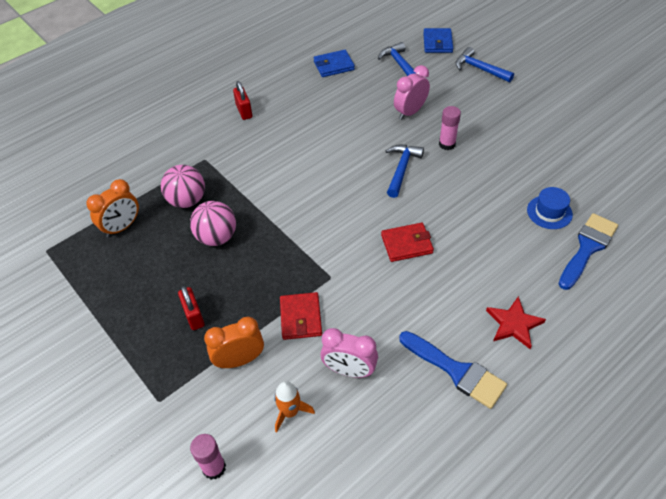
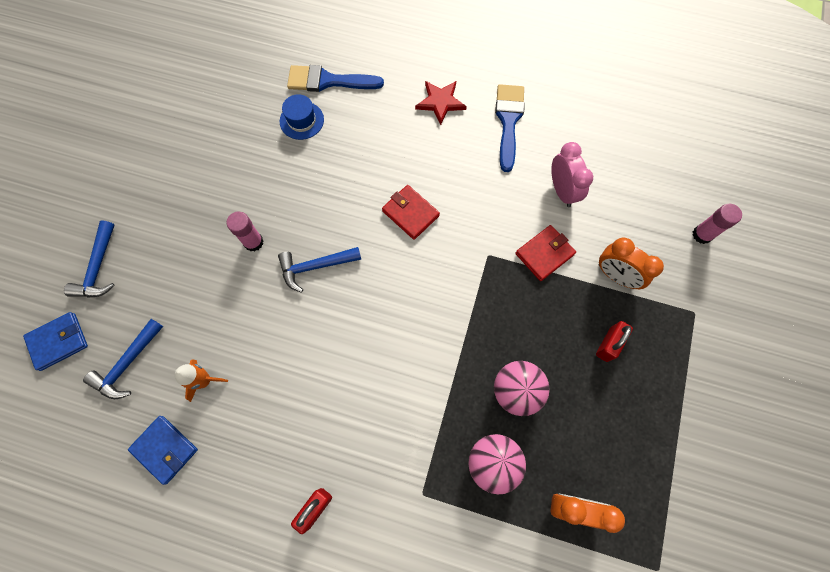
camera: 125 degrees left, 20 degrees up
orange rocket [274,381,315,432] -> orange rocket moved to [175,359,228,402]
pink clock [394,65,430,120] -> none

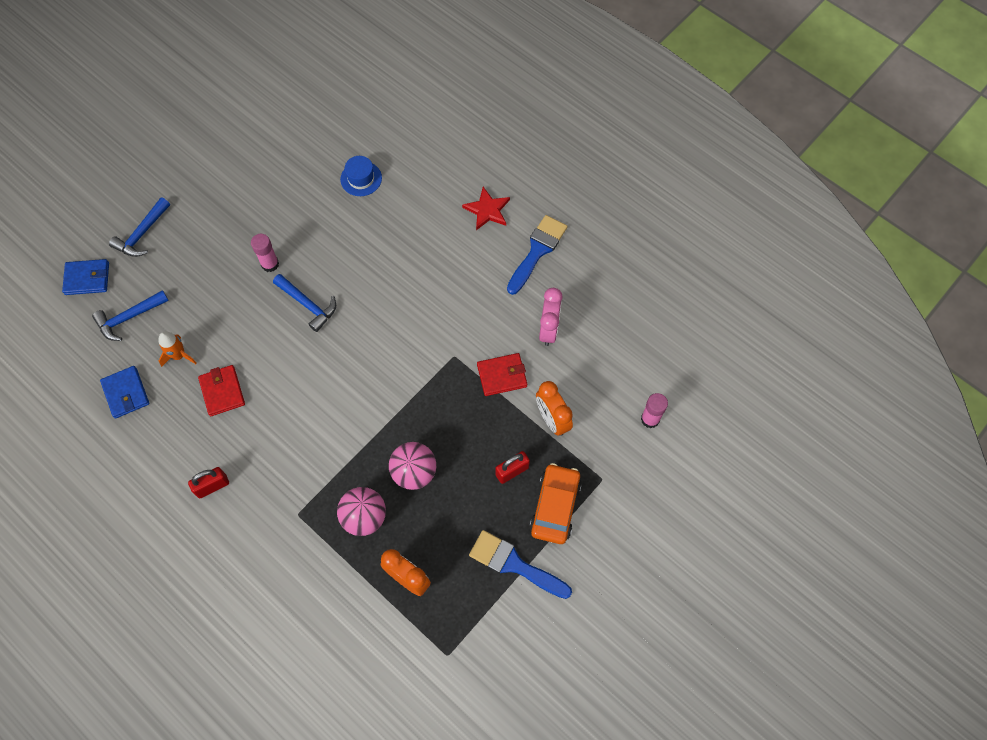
camera: 25 degrees right, 5 degrees down
blue hammer [278,247,362,293] -> blue hammer turned 150 degrees counterclockwise [273,274,336,332]
blue brush [287,65,384,92] -> blue brush moved to [469,530,572,599]
red wallet [382,185,440,240] -> red wallet moved to [198,365,245,416]
none -> orange car [530,463,582,544]

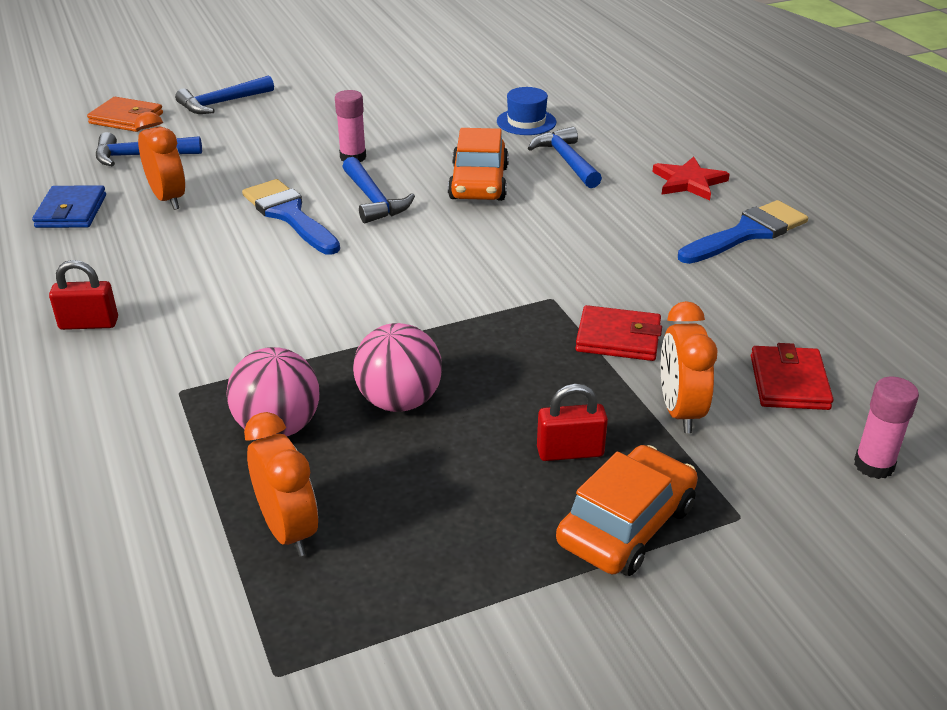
camera: 25 degrees right, 30 degrees down
blue wallet [62,259,109,295] -> orange wallet [87,97,163,132]
orange rocket [158,332,197,367] -> orange clock [135,112,185,210]
red wallet [198,365,245,416] -> red wallet moved to [751,343,834,410]
blue brush [469,530,572,599] -> blue brush moved to [242,179,340,255]
pink clock [539,288,563,346] -> none
none -> orange car [448,128,509,201]
none -> blue hammer [528,126,602,188]

